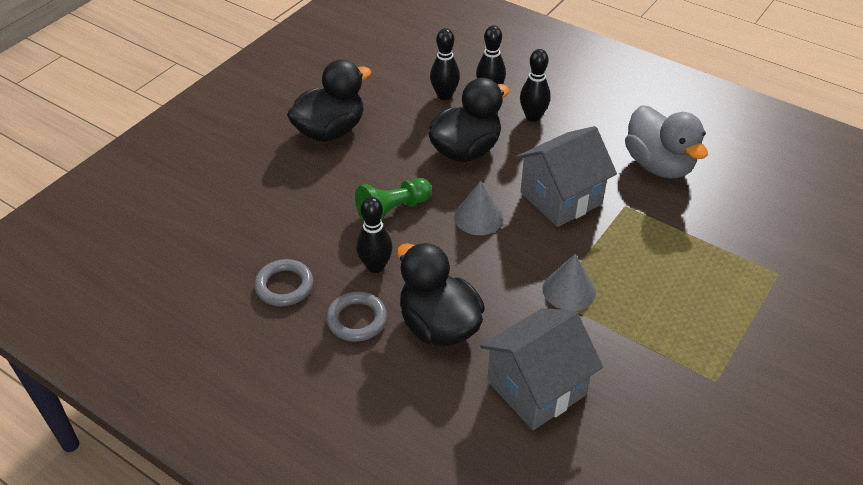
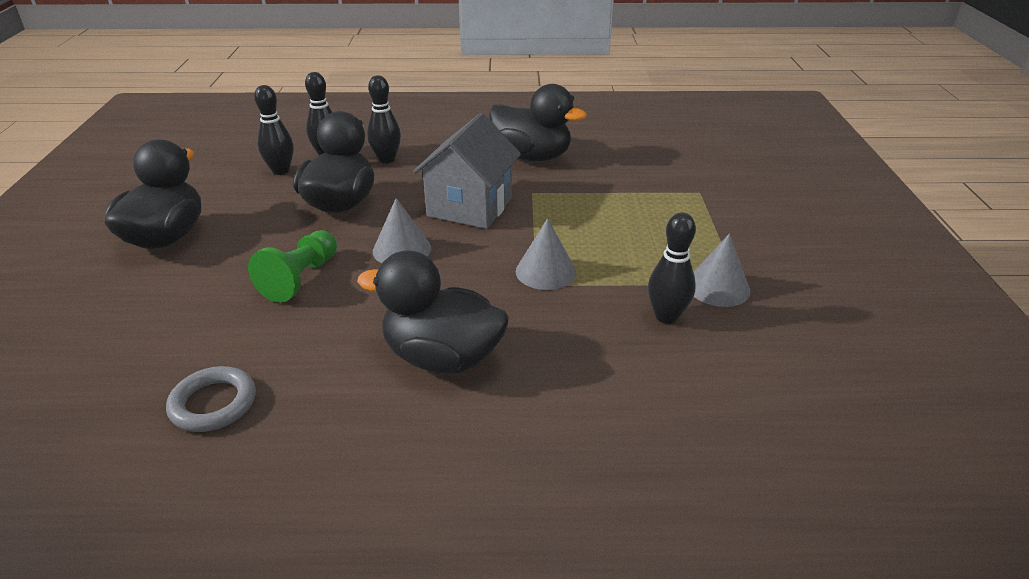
camera: 35 degrees left, 10 degrees down
grey ring [326,292,387,342] -> none
black bowling pin [356,197,393,273] -> black bowling pin moved to [648,212,696,324]
grey house [480,308,603,430] -> none
grey duck [625,105,708,179] -> black duck [489,84,587,161]
none -> grey cone [693,233,750,307]

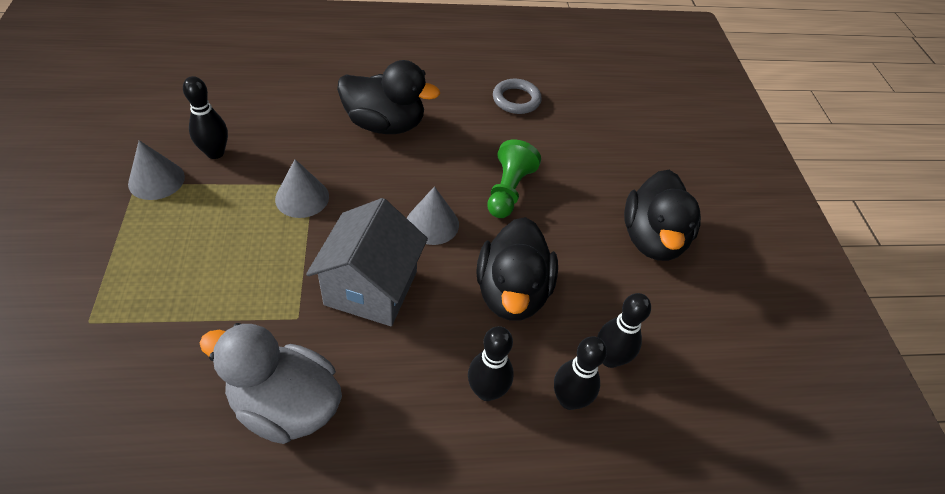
camera: 170 degrees right, 15 degrees up
black duck [489,84,587,161] -> grey duck [200,323,342,444]

